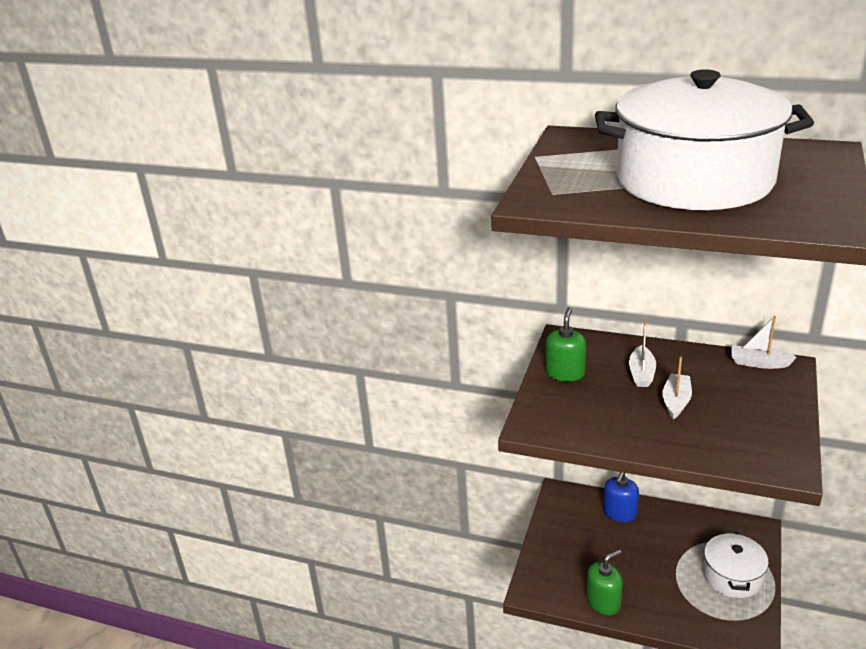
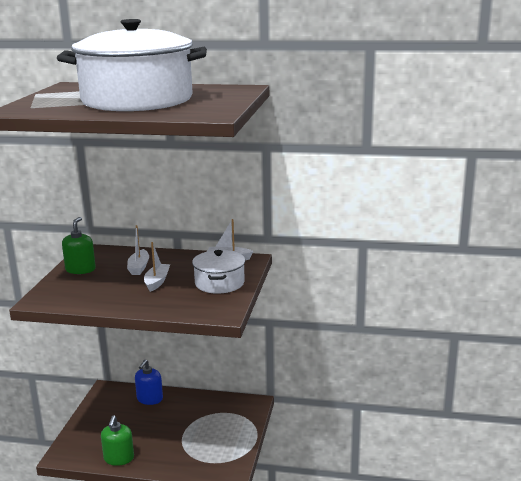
camera: 10 degrees left, 10 degrees down
green soap dispenser [587,550,623,615] -> green soap dispenser turned 135 degrees clockwise [101,415,134,466]
white pot [703,531,769,598] -> white pot moved to [192,250,245,294]

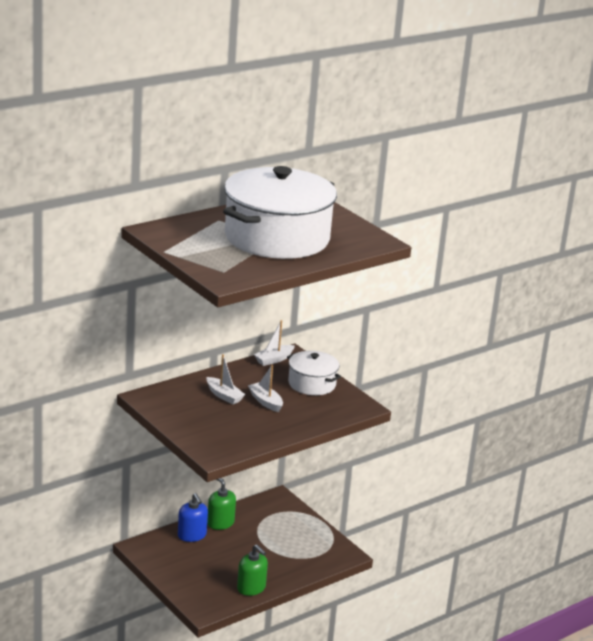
camera: 50 degrees left, 5 degrees up
green soap dispenser [62,217,96,274] -> green soap dispenser moved to [207,478,236,530]

